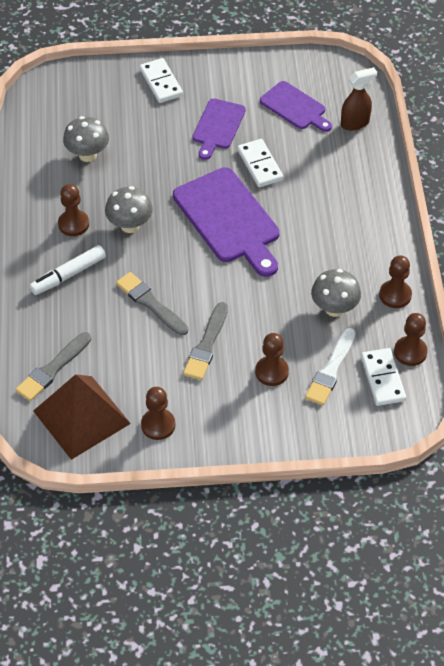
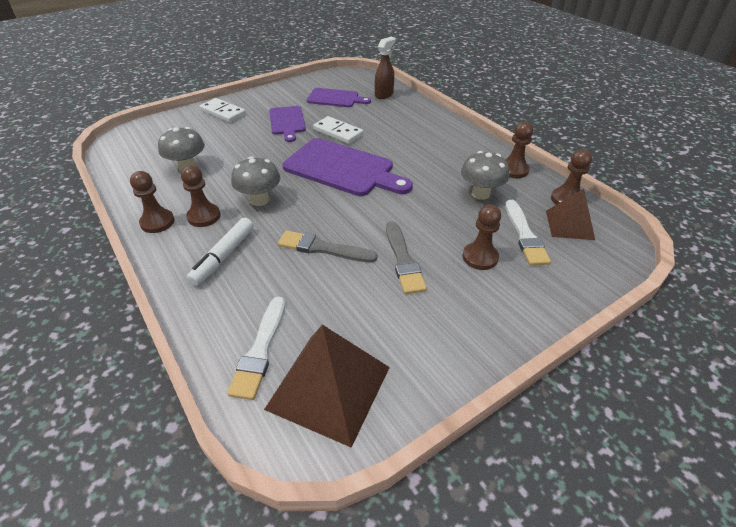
camera: 30 degrees left, 10 degrees down
grey brush [16,332,91,401] -> white brush [227,297,285,400]
brown pawn [141,387,175,440] -> brown pawn moved to [130,171,175,233]
white domino [361,348,406,406] -> brown pyramid [546,189,595,240]

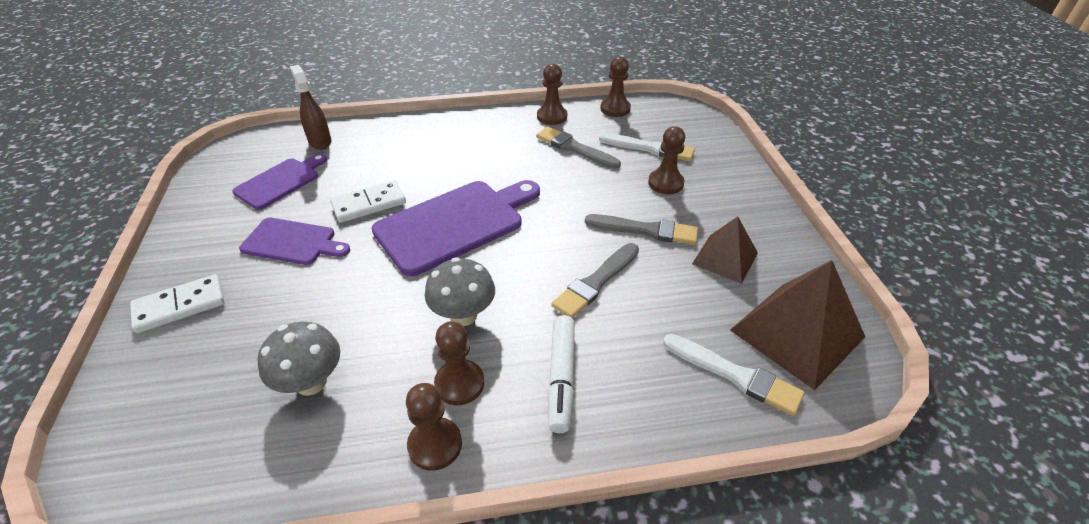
camera: 65 degrees left, 0 degrees up
white marker [186,218,254,286] -> white marker turned 45 degrees clockwise [548,315,575,433]
grey mushroom [461,151,509,200] -> grey brush [536,127,621,169]
brown pyramid [546,189,595,240] -> brown pyramid moved to [692,216,758,284]

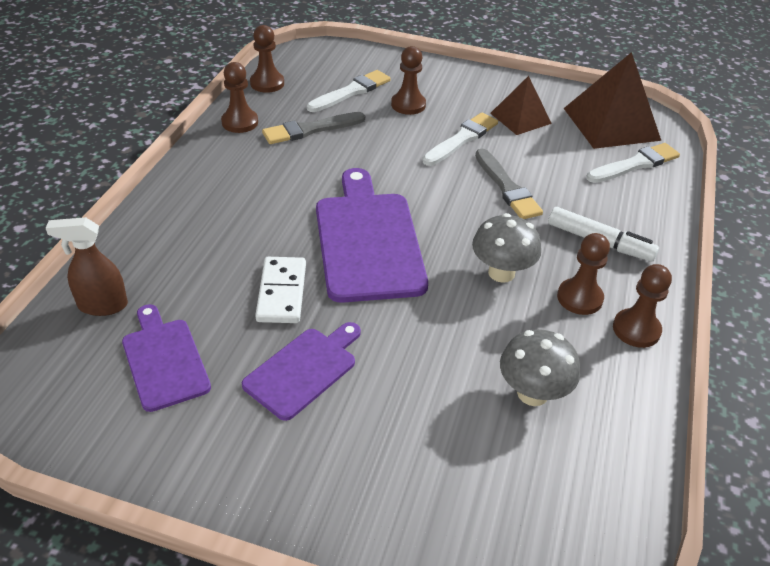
camera: 65 degrees left, 0 degrees up
white domino [130,274,225,333] -> none
grey brush [585,214,698,245] -> white brush [422,113,498,166]

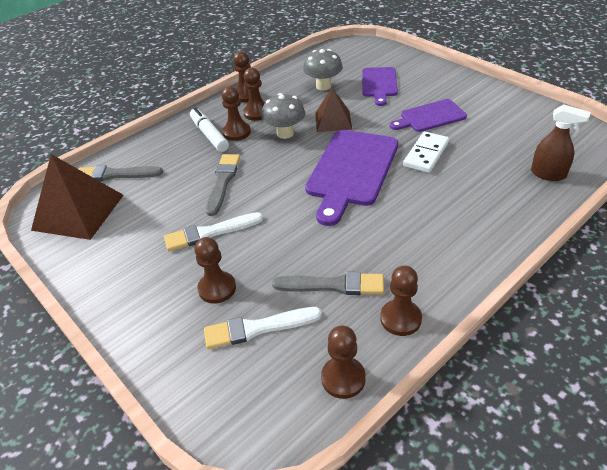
camera: 145 degrees left, 0 degrees up
purple cutting board [122,304,211,412] -> purple cutting board moved to [362,67,398,106]
brown pyramid [490,76,552,135] -> brown pyramid moved to [315,88,352,132]
white brush [586,143,680,183] -> grey brush [79,165,163,181]
none -> brown pawn [221,86,251,141]

